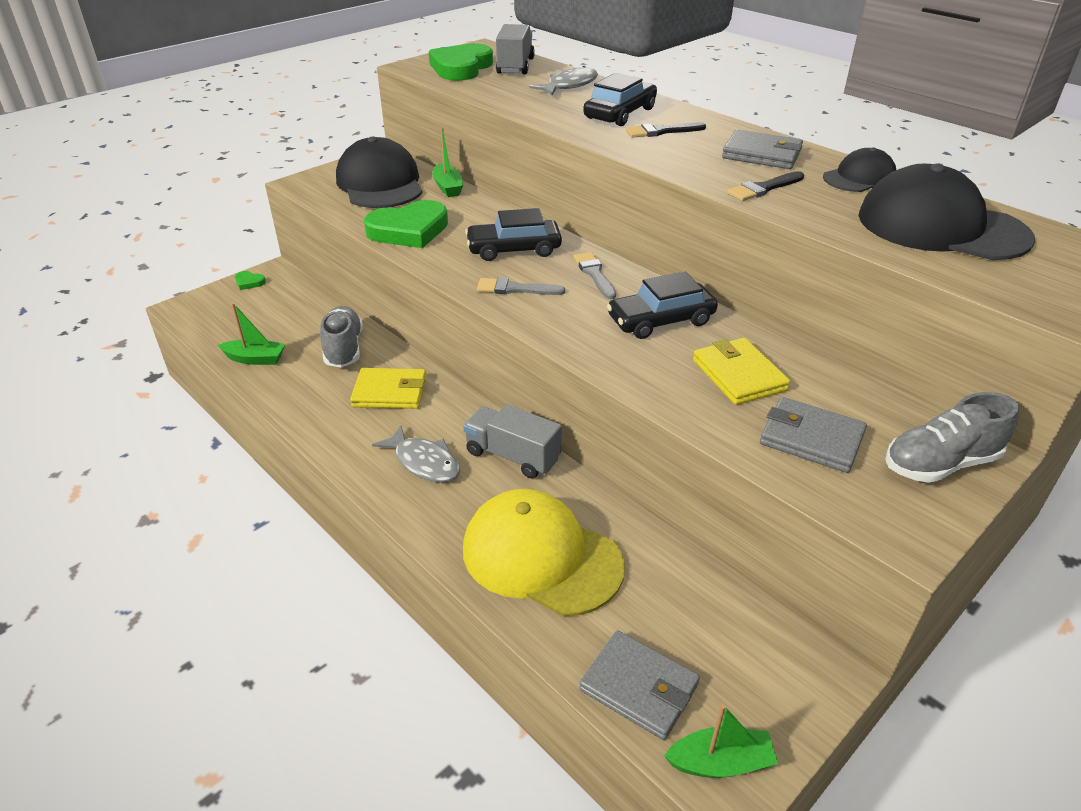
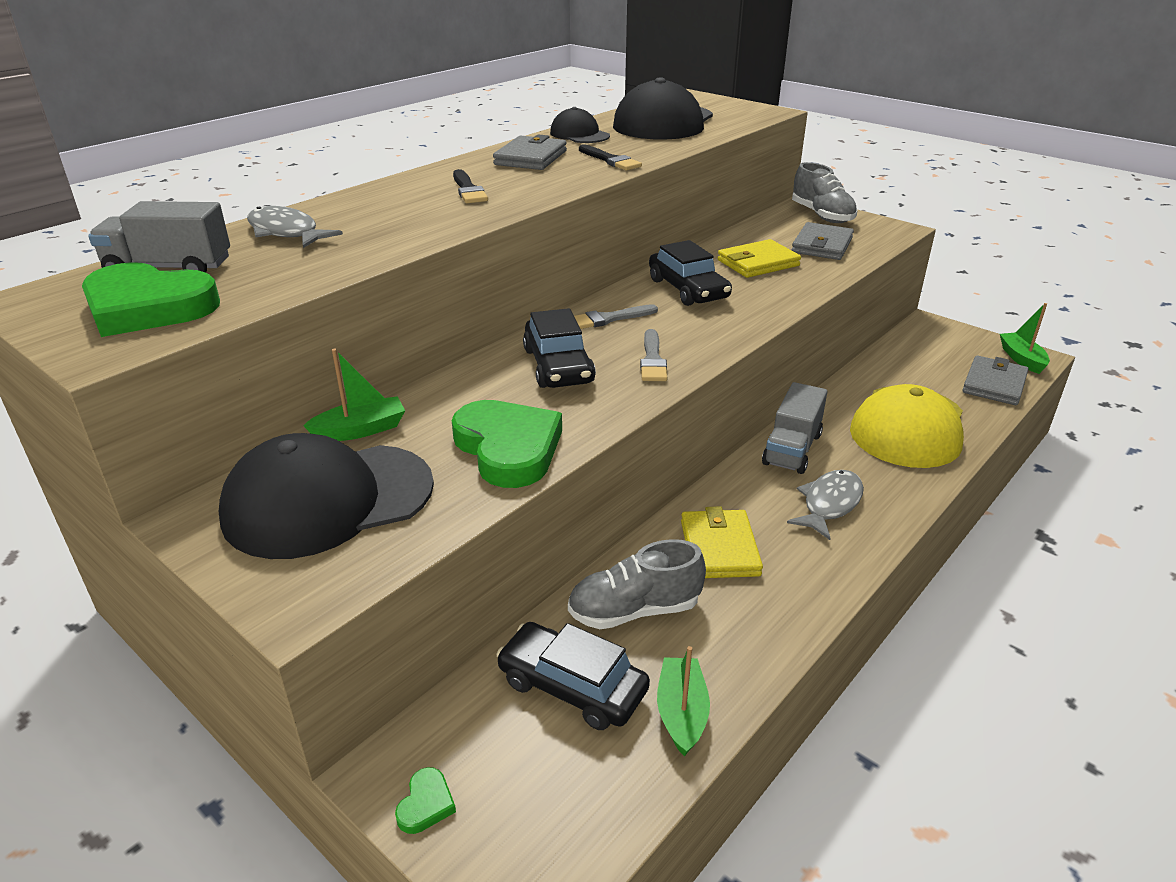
camera: 95 degrees left, 5 degrees down
black car [583,73,657,126] -> black car moved to [496,622,650,730]

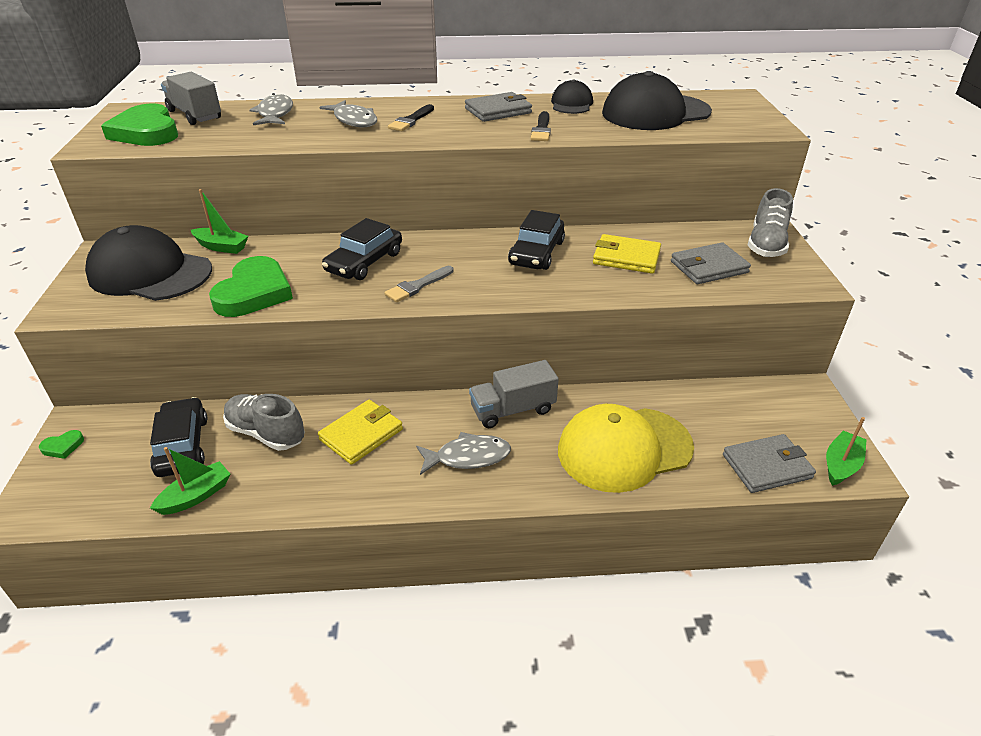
camera: 45 degrees right, 5 degrees up
grey brush [574,304,658,329] -> none
none -> grey fish [319,100,377,127]

